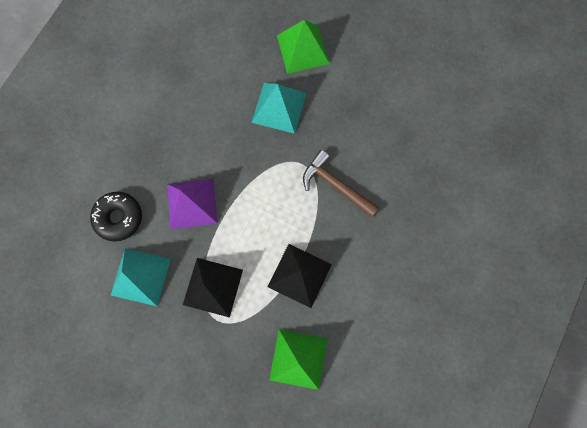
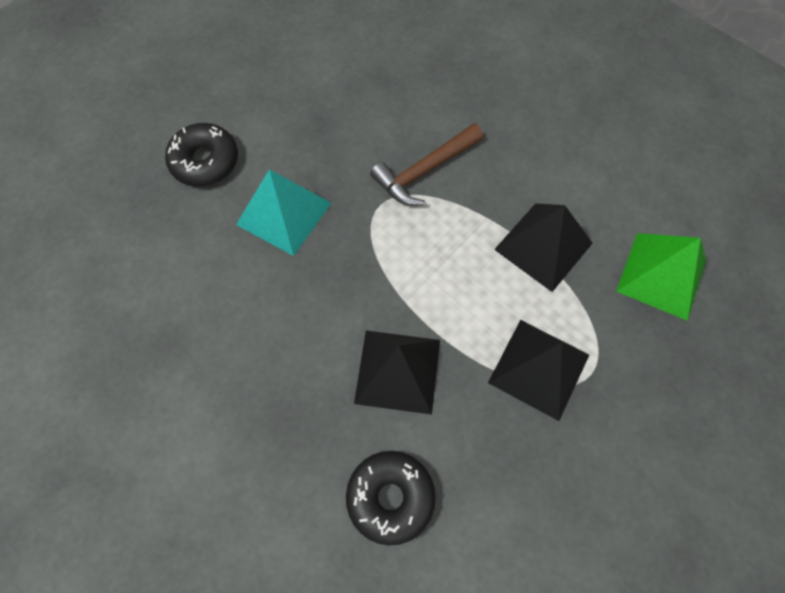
camera: 75 degrees left, 10 degrees down
turquoise pyramid [111,248,171,306] -> none
purple pyramid [167,179,218,229] -> black pyramid [354,330,440,415]
green pyramid [277,20,330,74] -> black donut [165,123,238,187]

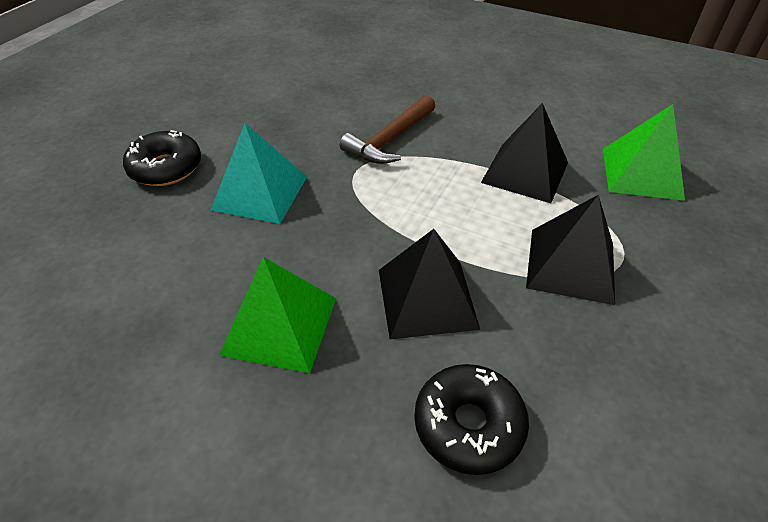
camera: 15 degrees left, 20 degrees down
none -> green pyramid [219,257,336,373]

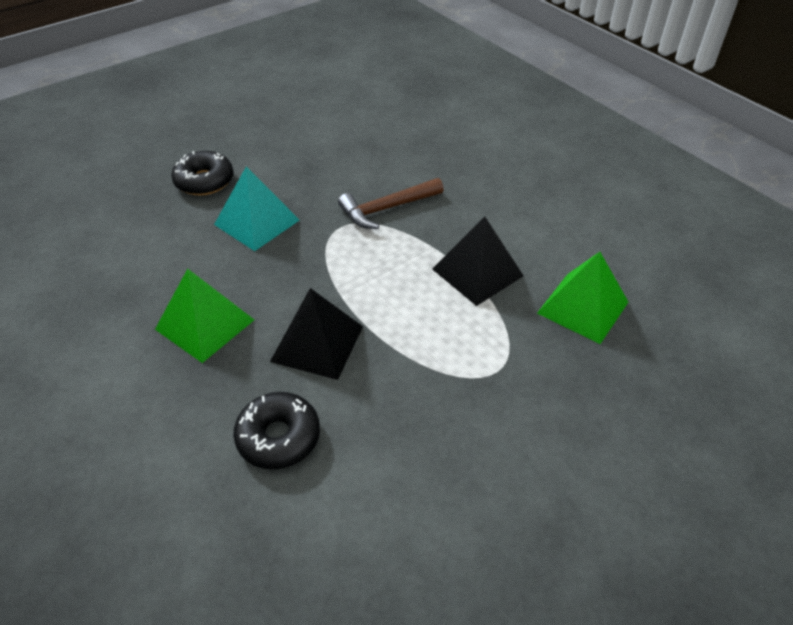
camera: 25 degrees right, 0 degrees up
black pyramid [526,195,615,305] -> none

